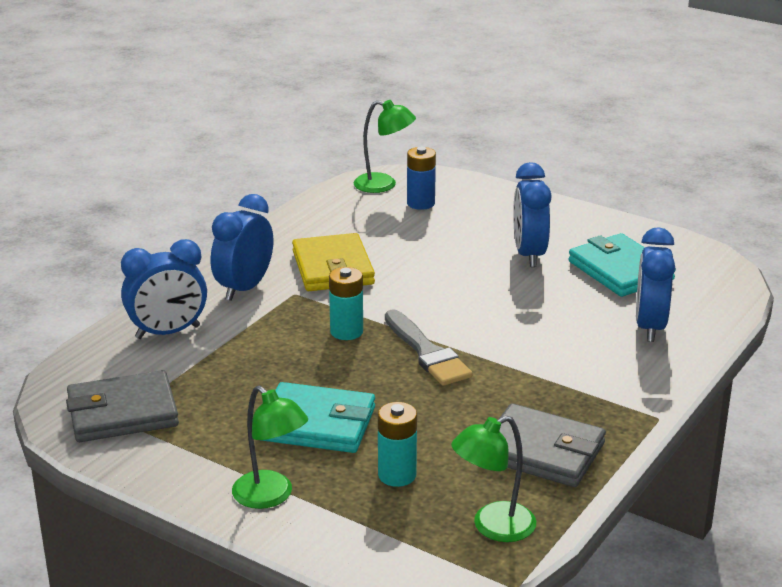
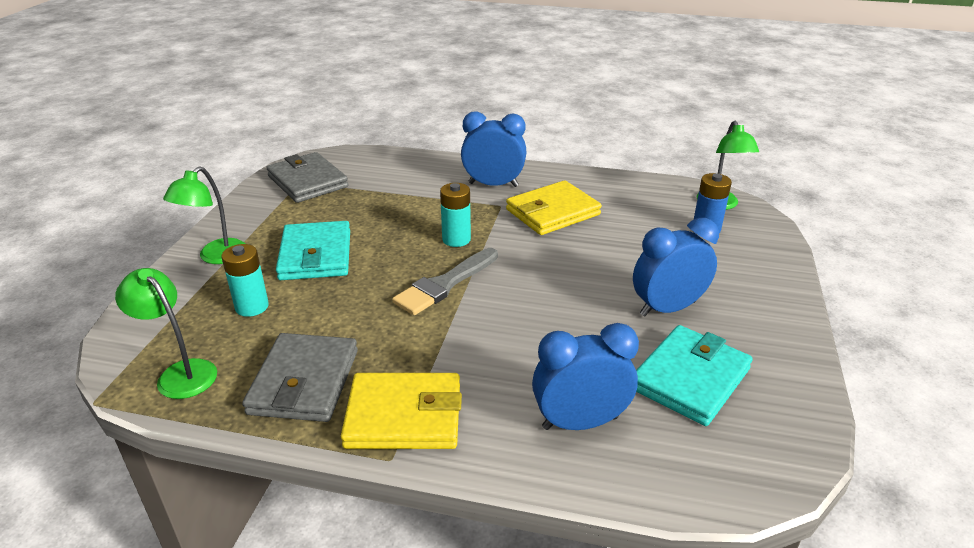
camera: 70 degrees right, 5 degrees up
blue clock [121,239,207,339] -> none
none -> yellow wallet [341,373,462,449]

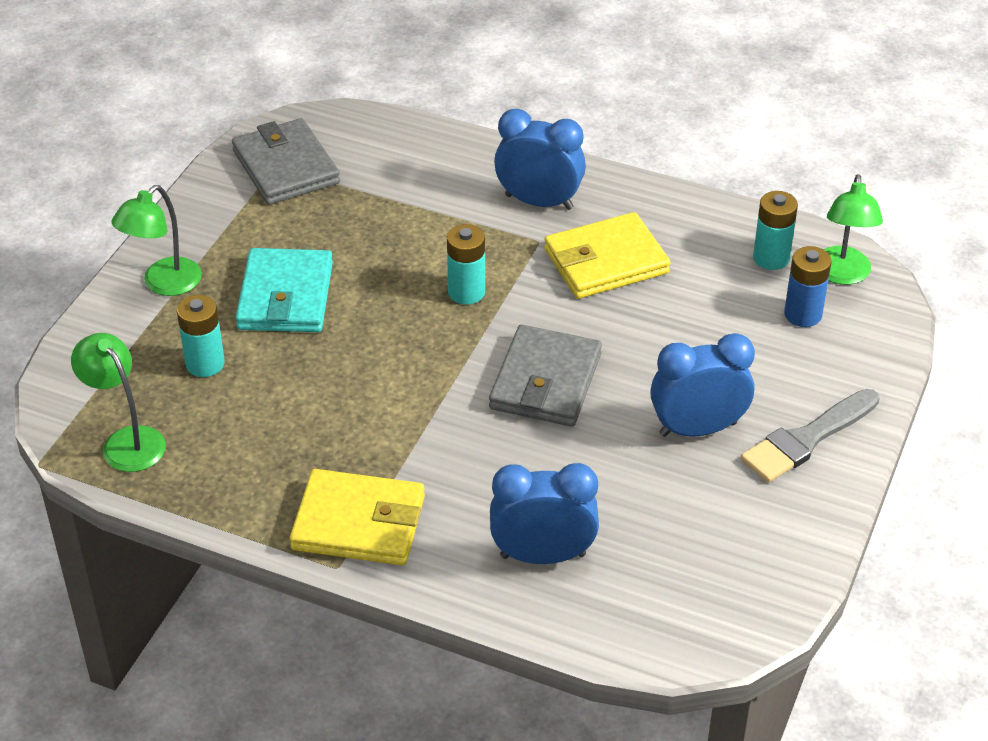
camera: 10 degrees right, 10 degrees up
grey wallet [242,333,358,422] -> grey wallet moved to [489,325,602,427]
grey brush [392,248,498,315] -> grey brush moved to [741,389,880,483]
turquoise wallet [636,325,753,426] -> none
none -> turquoise battery [753,191,798,270]

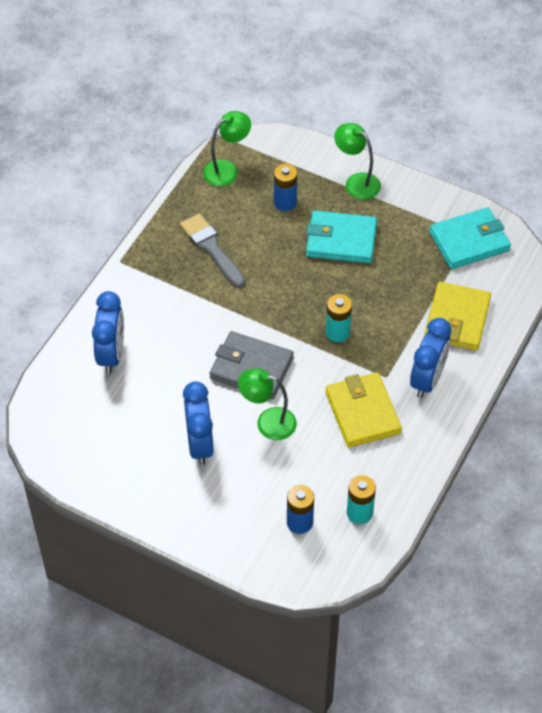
camera: 95 degrees right, 10 degrees up
turquoise battery [177,295,225,377] -> blue battery [274,164,297,211]
grey wallet [232,118,340,205] -> turquoise wallet [429,207,511,269]
yellow wallet [290,469,425,565] -> yellow wallet moved to [424,282,491,351]
grey brush [741,389,880,483] -> grey brush moved to [180,214,245,288]
green lamp [823,174,883,285] -> green lamp moved to [238,368,297,440]

